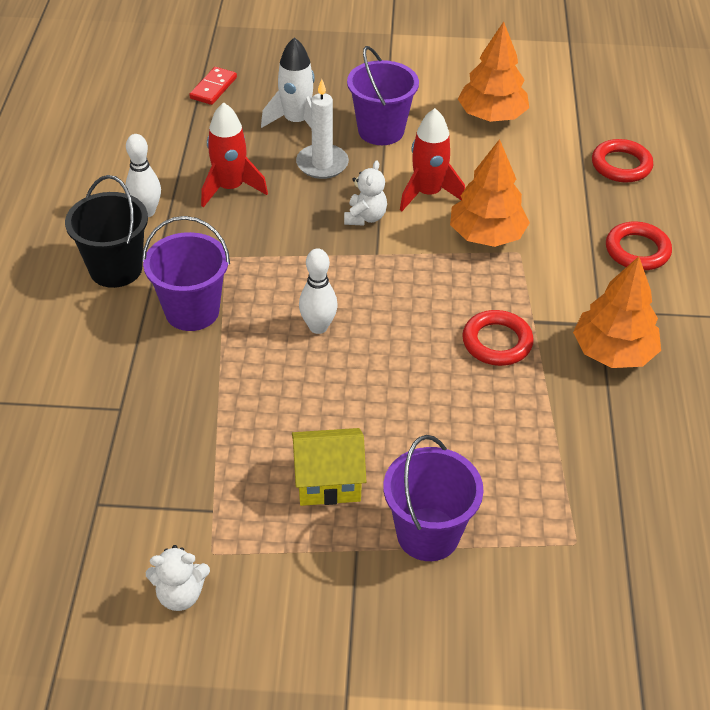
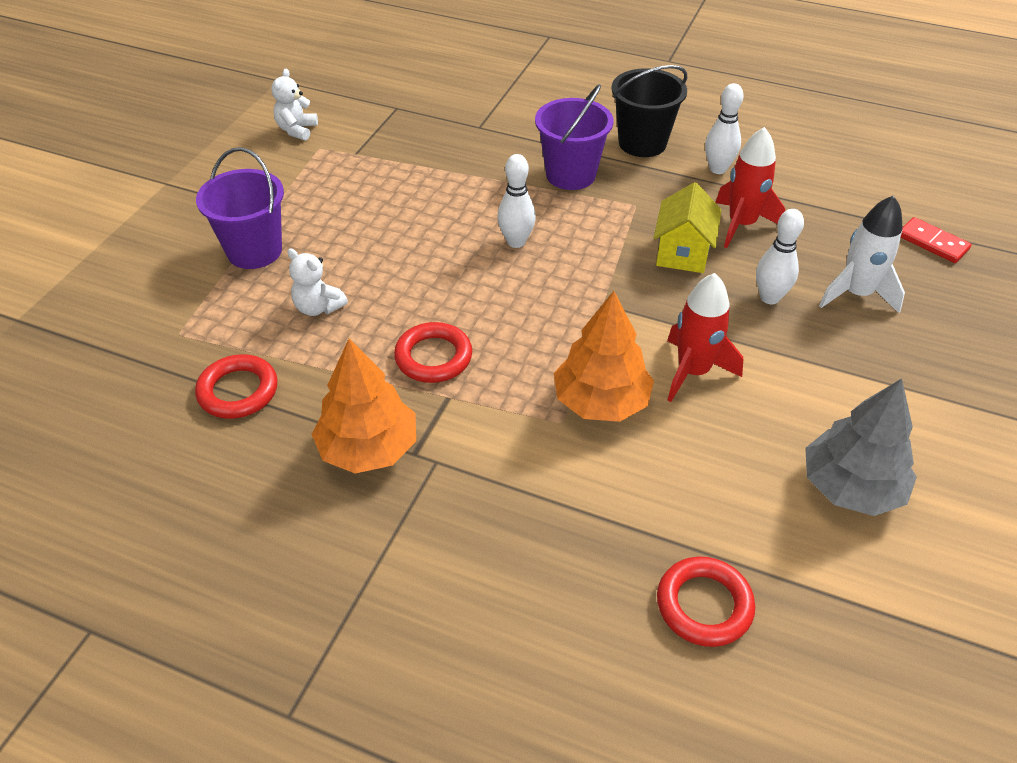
camera: 110 degrees right, 0 degrees up
yellow house [292,428,366,506] -> yellow house moved to [654,182,722,273]
white candle [296,79,349,179] -> white bowling pin [756,209,804,304]
white teddy bear [344,160,387,226] -> white teddy bear moved to [287,248,348,316]
purple bucket [347,46,419,145] -> none
orange tree [458,22,529,122] -> grey tree [805,378,917,516]
red ring [606,221,672,270] -> red ring moved to [195,354,278,419]

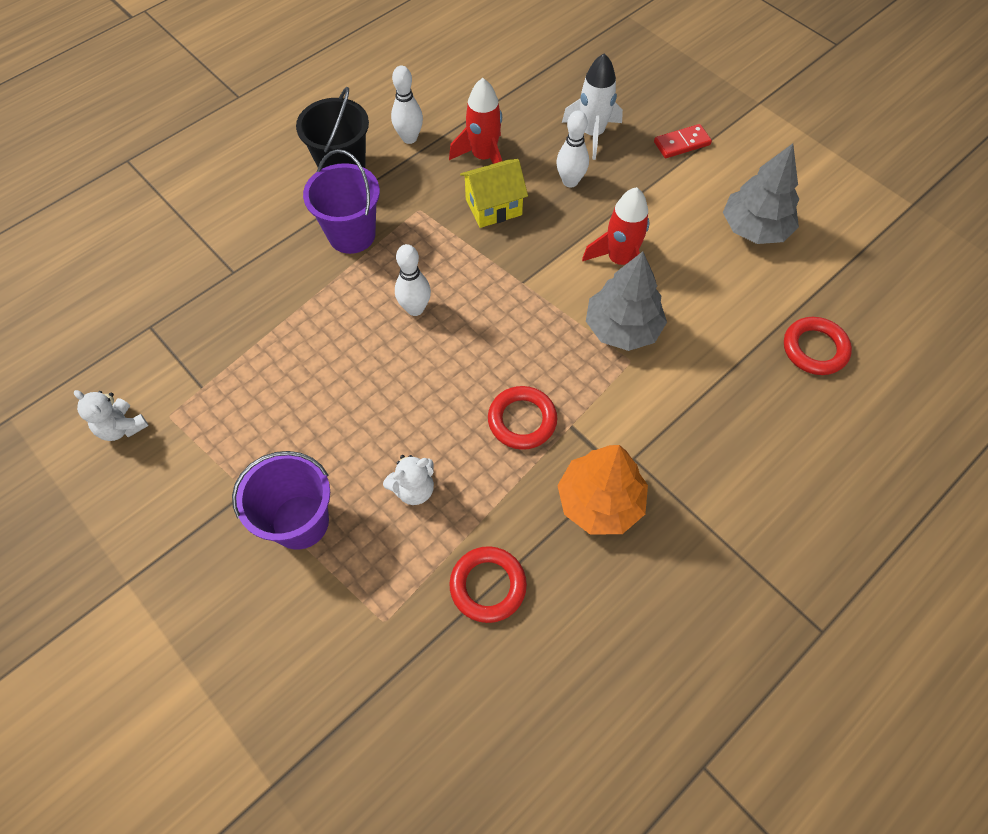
camera: 65 degrees left, 15 degrees up
orange tree [554,291,654,422] -> grey tree [586,251,667,351]
yellow house [654,182,722,273] -> yellow house turned 60 degrees counterclockwise [460,159,528,228]
red domino [901,217,972,263] -> red domino moved to [654,124,712,158]

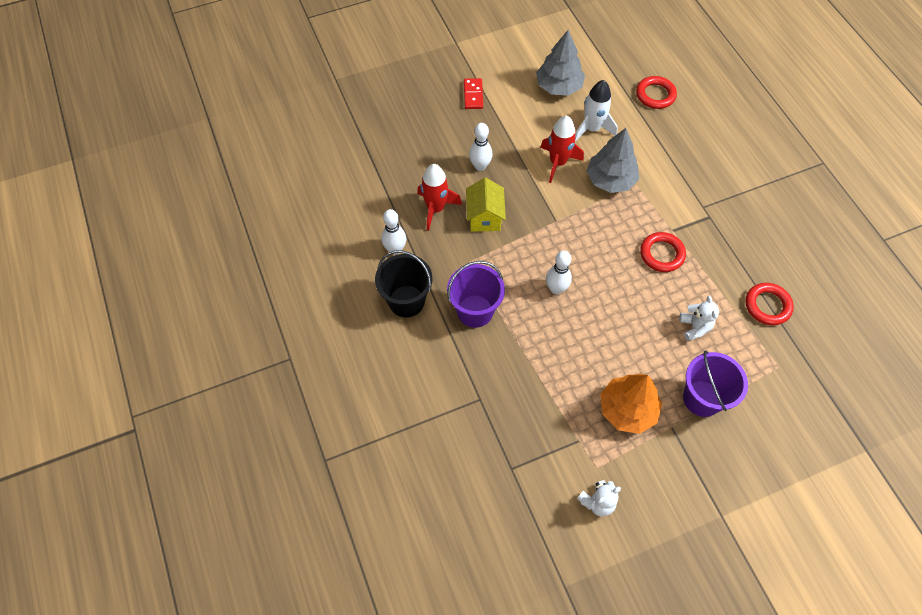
camera: 70 degrees left, 0 degrees up
orange tree [557,445,648,534] -> orange tree moved to [600,373,662,434]
white rocket [562,53,623,160] -> white rocket moved to [575,80,618,142]

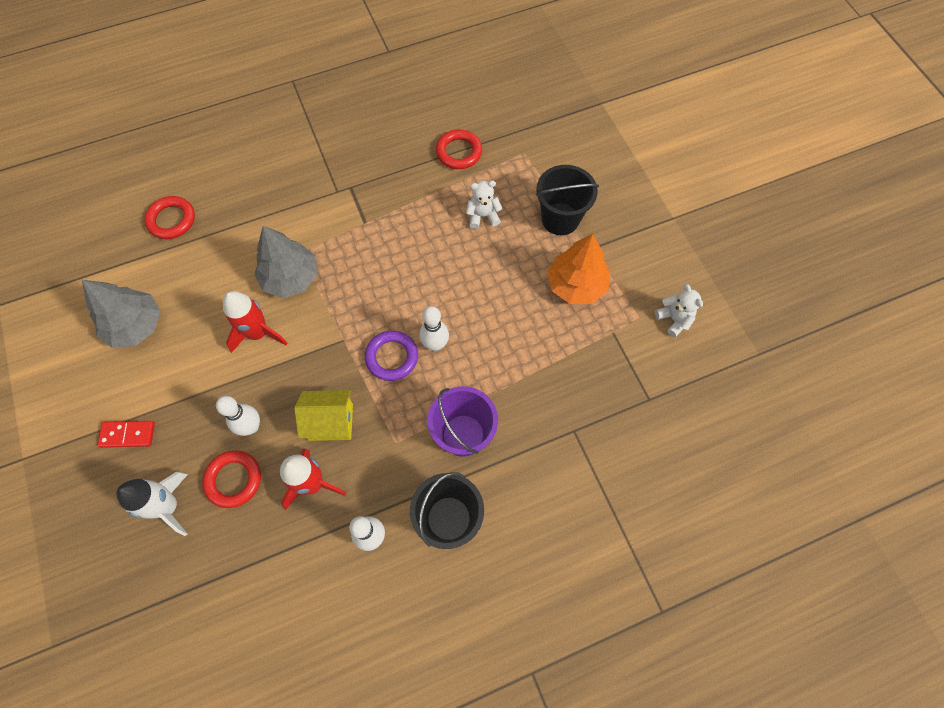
camera: 90 degrees left, 5 degrees up
white rocket [575,80,618,142] -> white rocket moved to [116,472,188,536]
red ring [640,232,686,272] -> red ring moved to [202,451,261,508]
purple bucket [683,351,748,417] -> black bucket [536,165,599,235]
none -> purple ring [365,331,418,381]

